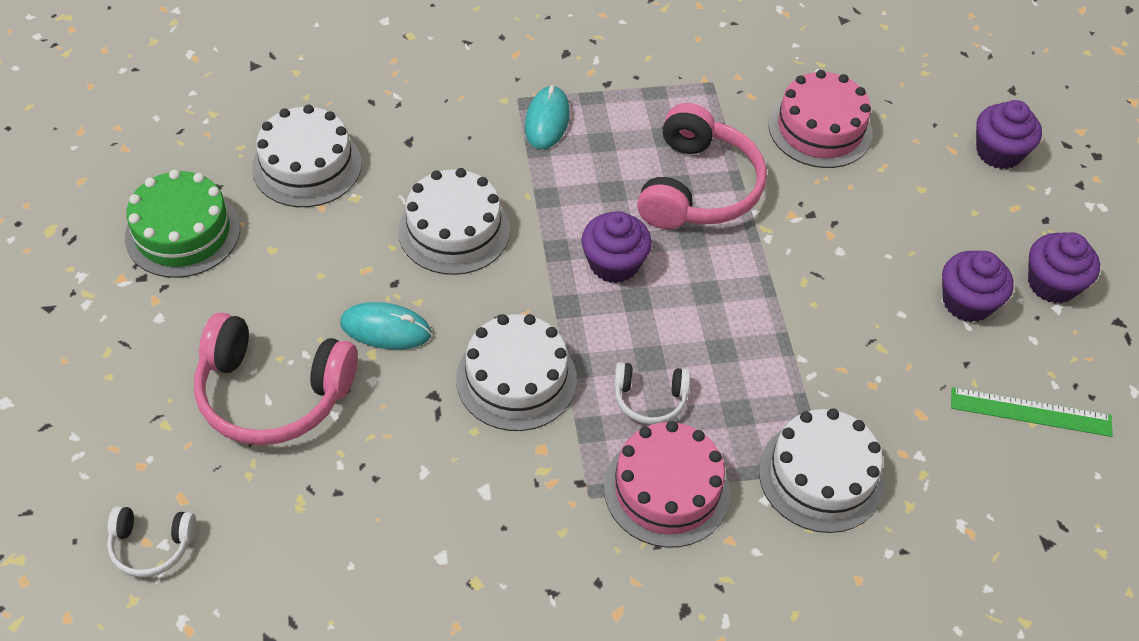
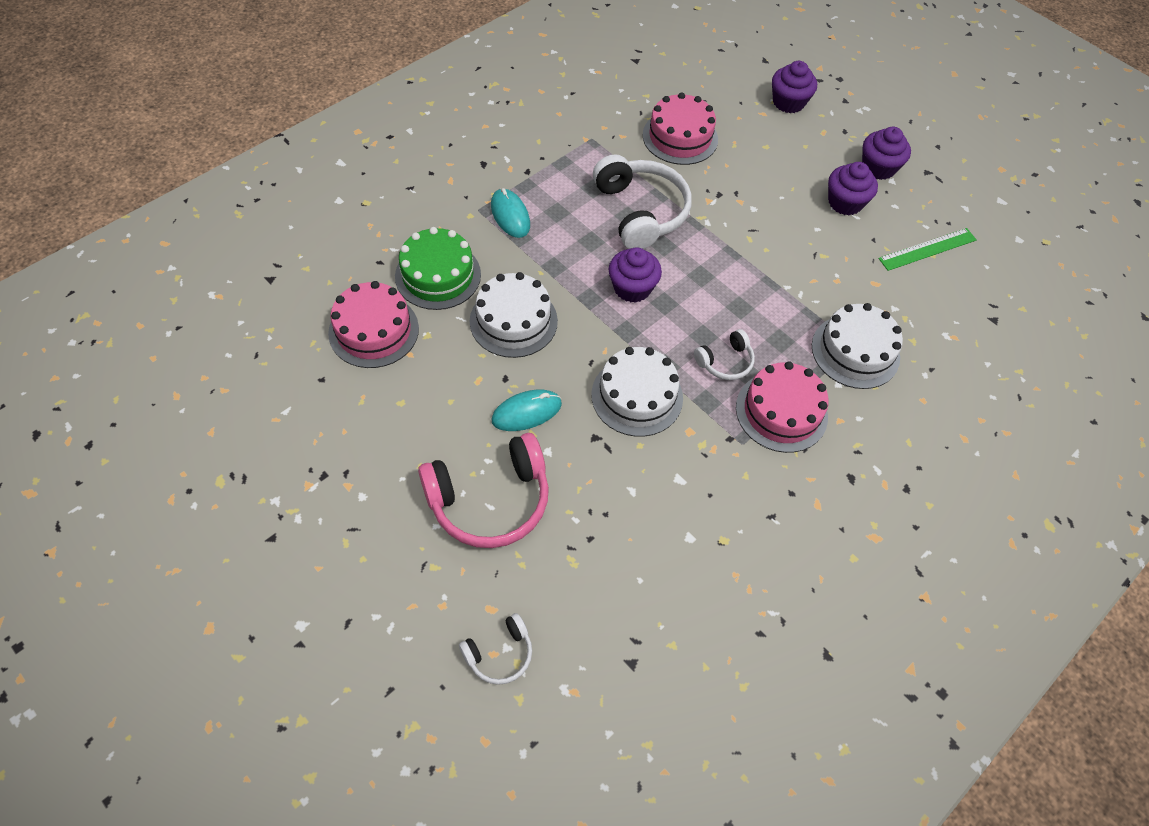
camera: 35 degrees left, 5 degrees up
green cake [125,170,240,278] -> green cake moved to [395,227,481,310]
white cake [252,105,362,207] -> pink cake [328,281,419,368]
pink headphones [637,103,767,229] -> white headphones [593,154,692,249]

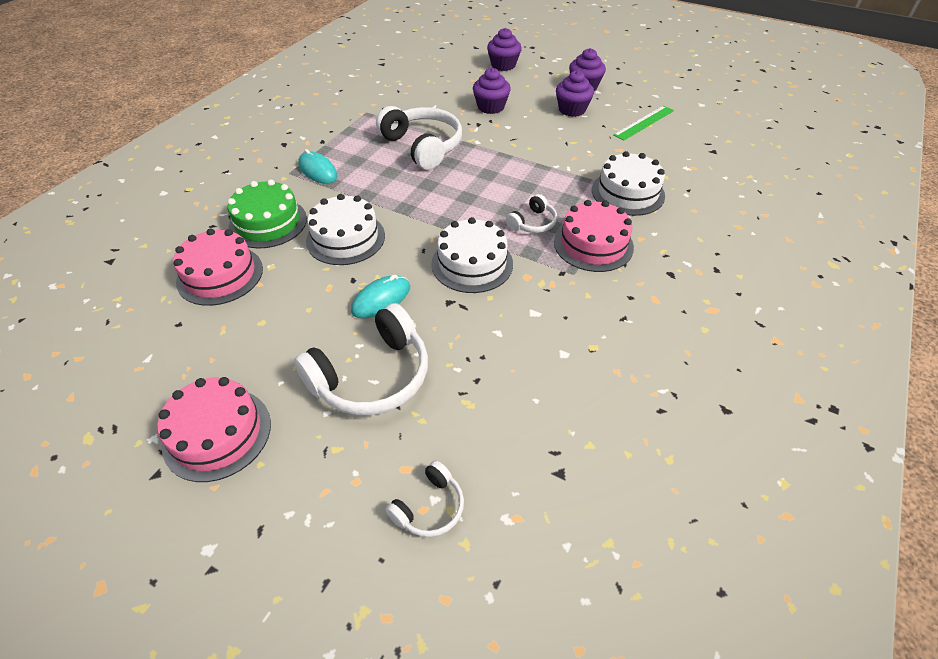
camera: 15 degrees left, 10 degrees down
pink headphones [418,433,549,548] -> white headphones [294,303,428,415]
purple cupcake [609,247,662,303] -> purple cupcake moved to [473,68,511,114]
pink cake [642,92,718,165] -> pink cake moved to [157,377,271,482]

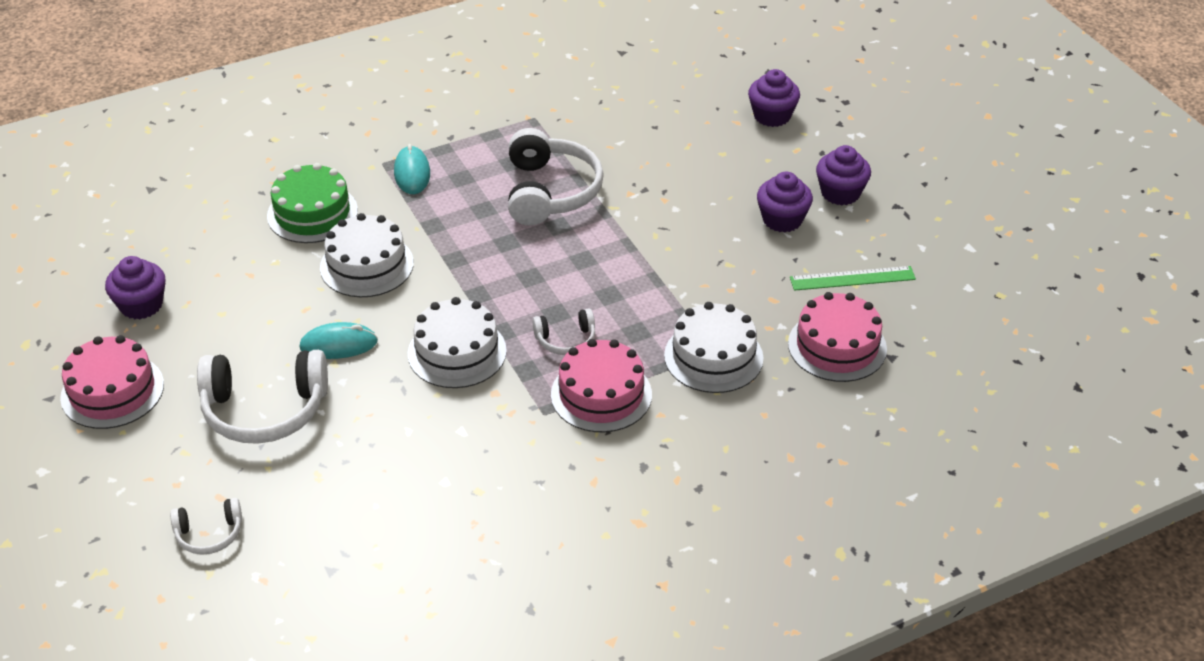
camera: 35 degrees right, 5 degrees down
pink cake [173,228,263,306] -> pink cake moved to [788,292,887,382]
purple cupcake [473,68,511,114] -> purple cupcake moved to [105,256,165,320]

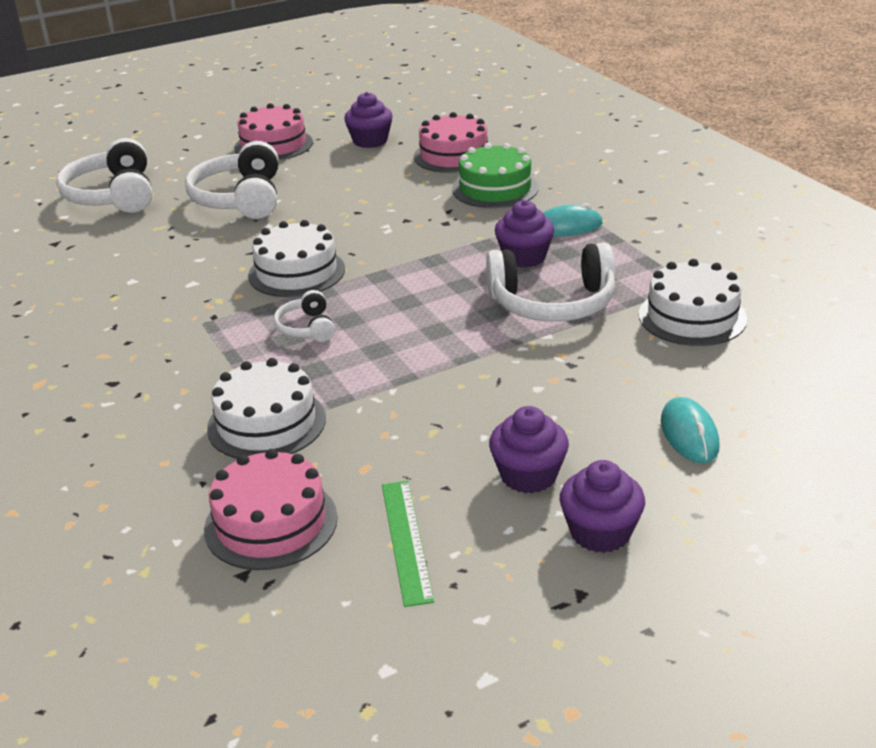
camera: 90 degrees right, 10 degrees down
white headphones [170,498,242,555] -> white headphones [56,138,152,213], size x1.97
turquoise mouse [299,322,378,359] -> turquoise mouse moved to [661,397,720,463]
white cake [320,213,414,297] -> white cake moved to [639,259,747,346]
pink cake [551,339,652,432] -> pink cake moved to [414,112,488,173]
purple cupcake [748,69,800,127] -> purple cupcake moved to [495,200,554,268]

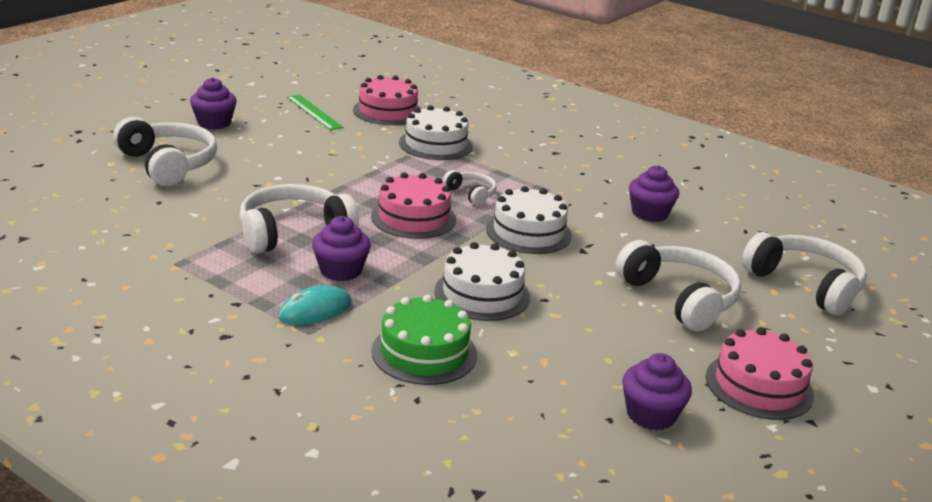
camera: 150 degrees right, 5 degrees down
pink cake [414,112,488,173] -> pink cake moved to [371,172,456,239]
purple cupcake [489,406,569,494] -> purple cupcake moved to [629,165,679,222]
white cake [639,259,747,346] -> white cake moved to [434,242,530,321]
turquoise mouse [661,397,720,463] -> white headphones [113,117,217,186]

